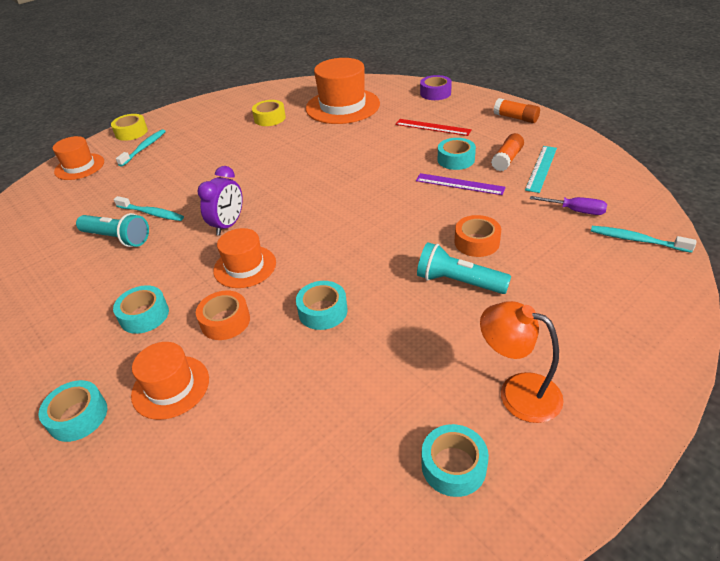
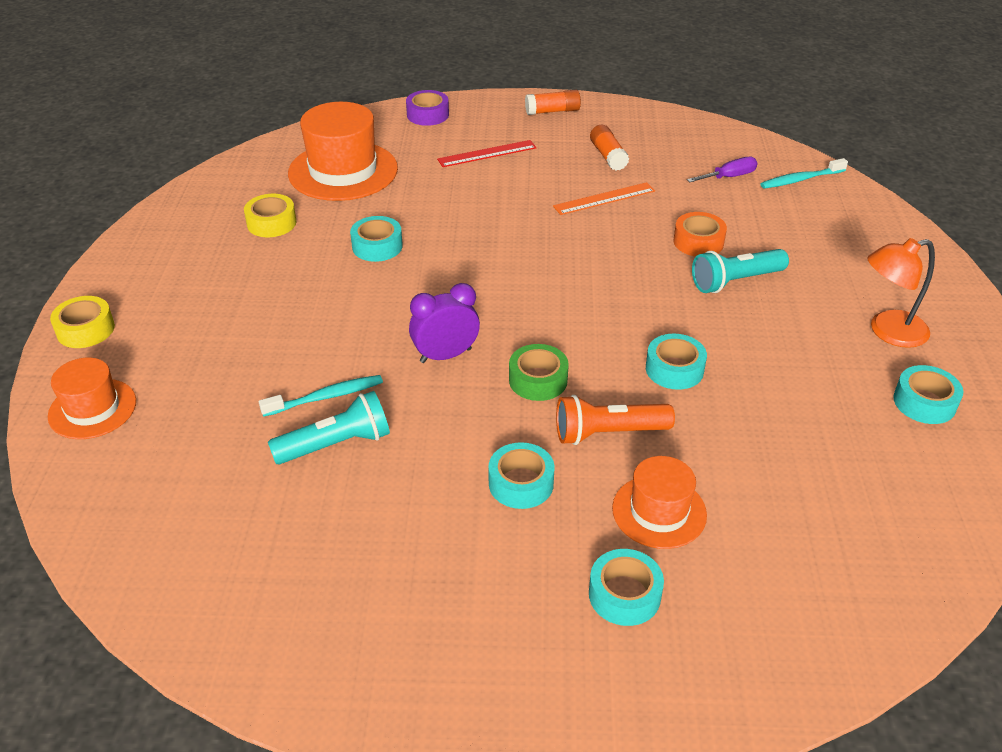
camera: 50 degrees left, 0 degrees up
turquoise toothbrush [116,129,166,167] -> none
orange tape [196,291,250,340] -> orange flashlight [556,395,675,445]
purple clock [197,166,243,236] -> purple clock turned 90 degrees counterclockwise [409,283,480,363]
orange hat [213,228,276,288] -> green tape [509,344,569,401]
purple ruler [416,173,506,195] -> orange ruler [553,182,655,215]
turquoise tape [438,138,476,170] -> turquoise tape moved to [350,216,403,262]
turquoise ruler [525,146,557,193] -> none

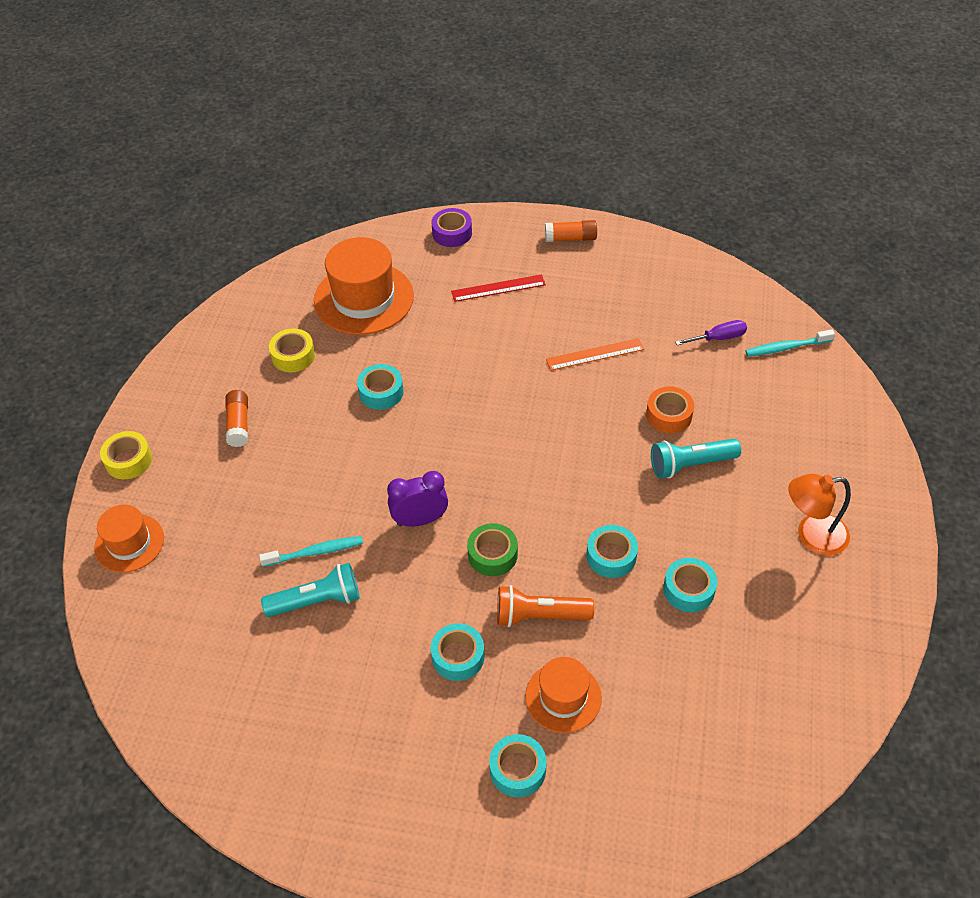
camera: 10 degrees right, 10 degrees up
orange glue stick [590,125,629,170] -> orange glue stick moved to [225,390,248,447]
turquoise tape [893,365,963,424] -> turquoise tape moved to [663,558,717,612]

